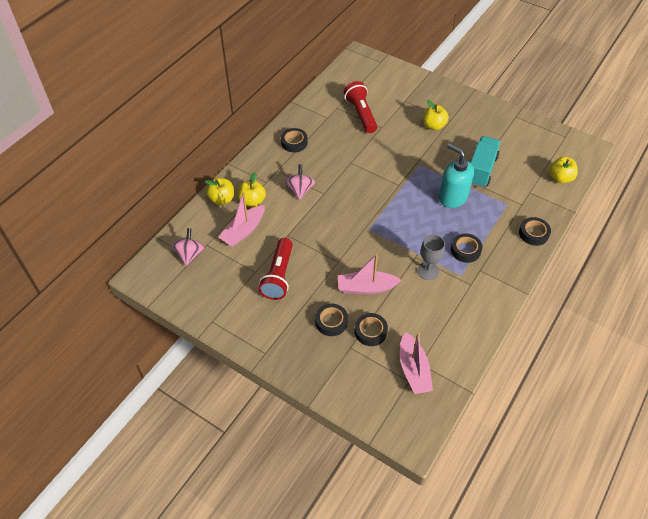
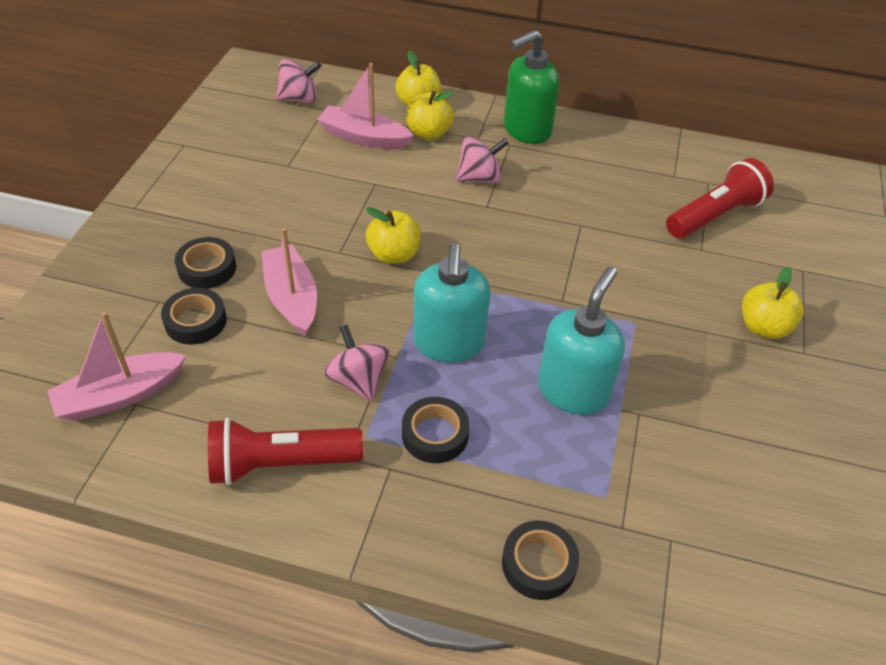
camera: 70 degrees right, 5 degrees down
red flashlight [259,238,293,300] -> red flashlight moved to [208,418,363,485]
black tape [281,128,308,152] -> none
grey goblet [417,234,445,280] -> pink spinning top [324,324,390,402]
turquoise truck [470,136,500,188] -> none
yellow apple [549,157,578,183] -> yellow apple moved to [366,207,421,264]
none -> turquoise soap dispenser [413,243,490,362]
none -> green soap dispenser [504,30,560,144]

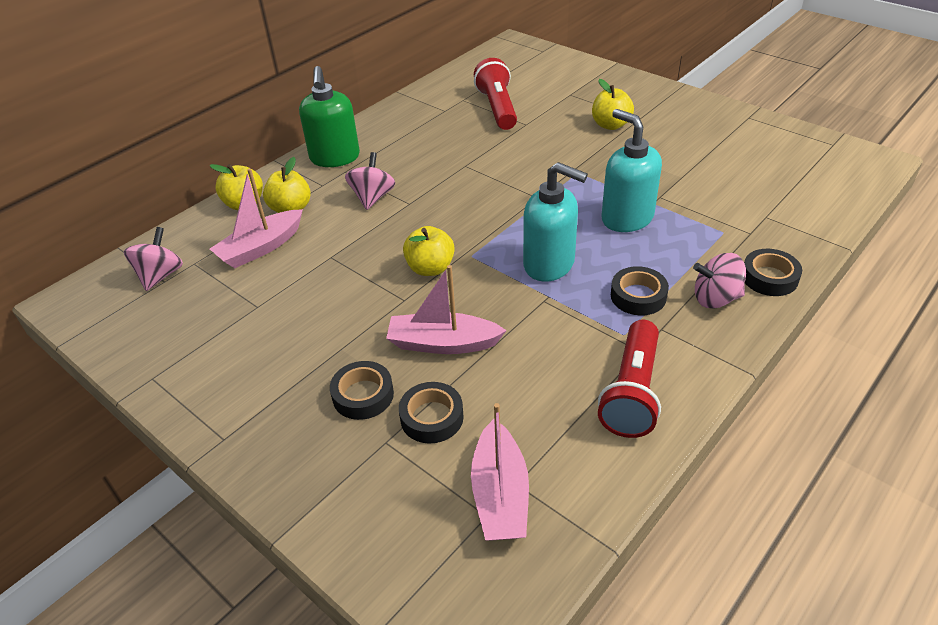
camera: 60 degrees left, 5 degrees down
pink spinning top [324,324,390,402] -> pink spinning top moved to [693,253,746,309]

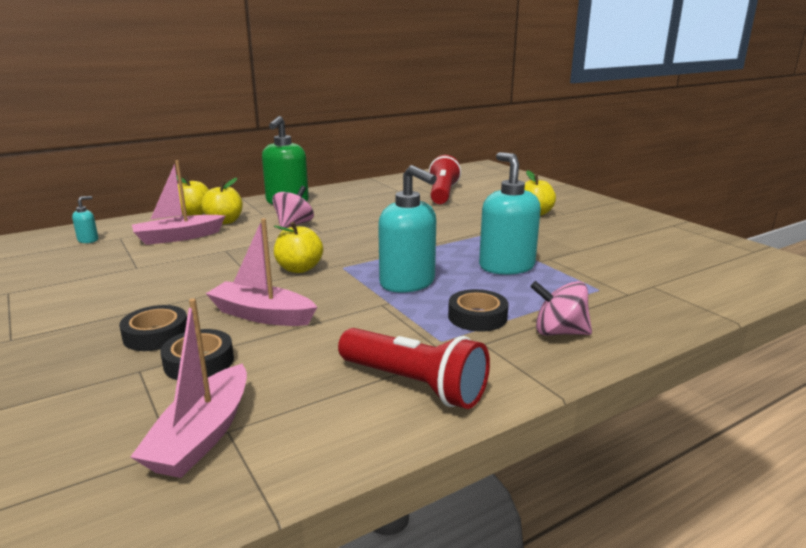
camera: 15 degrees right, 20 degrees down
pink spinning top [124,227,183,291] -> turquoise soap dispenser [72,196,98,243]
red flashlight [598,320,661,438] -> red flashlight turned 90 degrees counterclockwise [338,328,490,409]
black tape [744,249,802,296] -> none

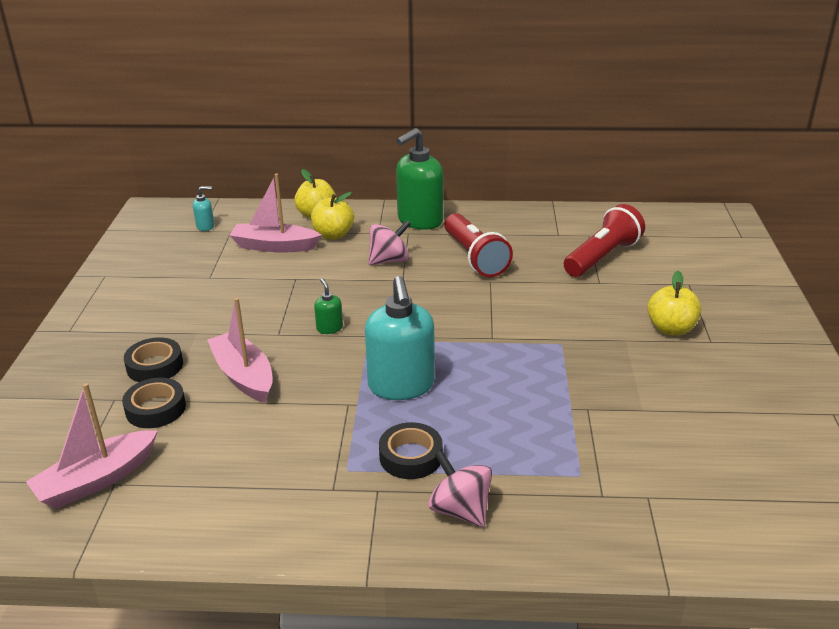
camera: 35 degrees right, 10 degrees up
yellow apple [274,222,323,273] -> green soap dispenser [314,278,343,334]
red flashlight [338,328,490,409] -> red flashlight moved to [444,213,513,277]
turquoise soap dispenser [479,152,541,275] -> none

